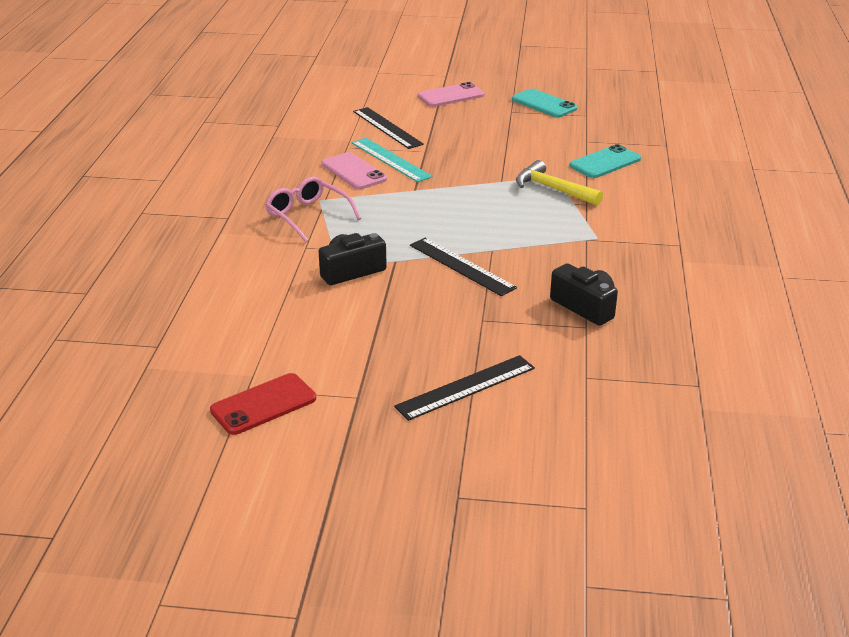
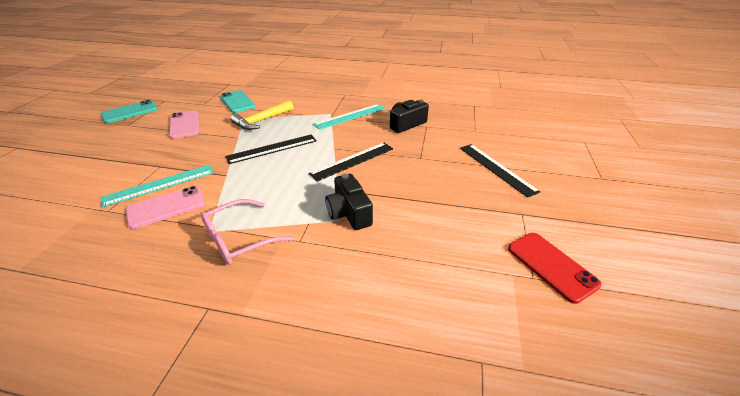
camera: 85 degrees left, 5 degrees up
black ruler [353,107,424,149] -> black ruler moved to [225,134,317,164]
pink phone [418,82,484,107] -> pink phone moved to [169,111,199,139]
none -> turquoise ruler [313,104,385,130]

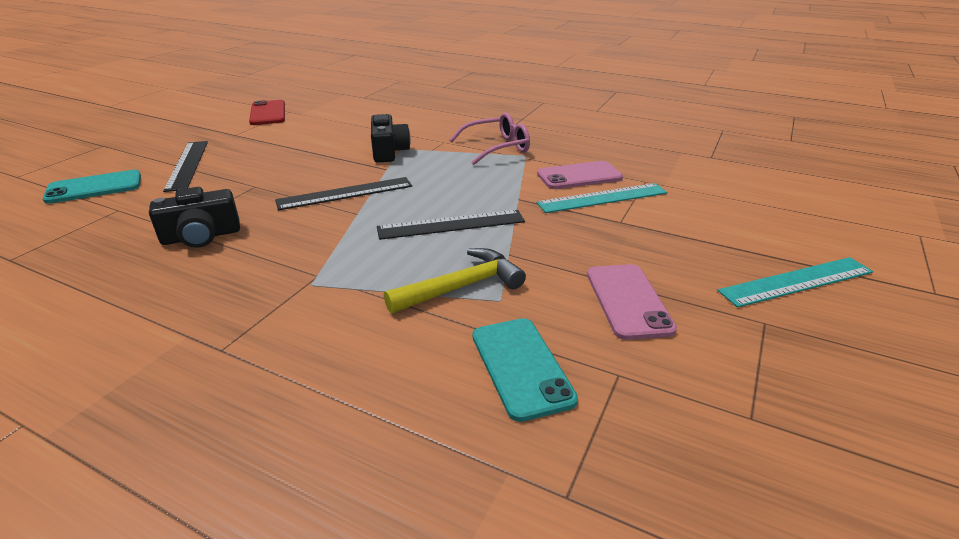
camera: 165 degrees left, 5 degrees down
turquoise phone [101,100,158,123] -> turquoise phone moved to [43,170,141,204]
turquoise ruler [313,104,385,130] -> turquoise ruler moved to [717,257,873,308]

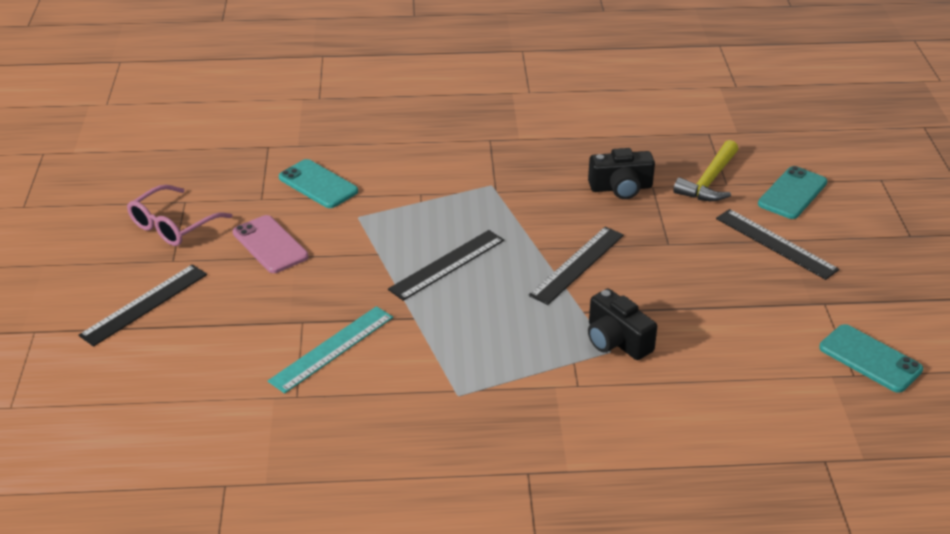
camera: 150 degrees right, 5 degrees up
black camera [149,187,240,248] -> black camera turned 135 degrees counterclockwise [588,148,655,199]
red phone [249,100,285,125] -> turquoise phone [819,324,923,393]
yellow hammer [384,248,526,313] -> yellow hammer moved to [673,140,738,201]
pink glasses [449,113,530,165] -> pink glasses moved to [127,185,233,246]
pink phone [537,161,623,189] -> none
turquoise ruler [717,257,873,308] -> black ruler [78,265,207,347]

